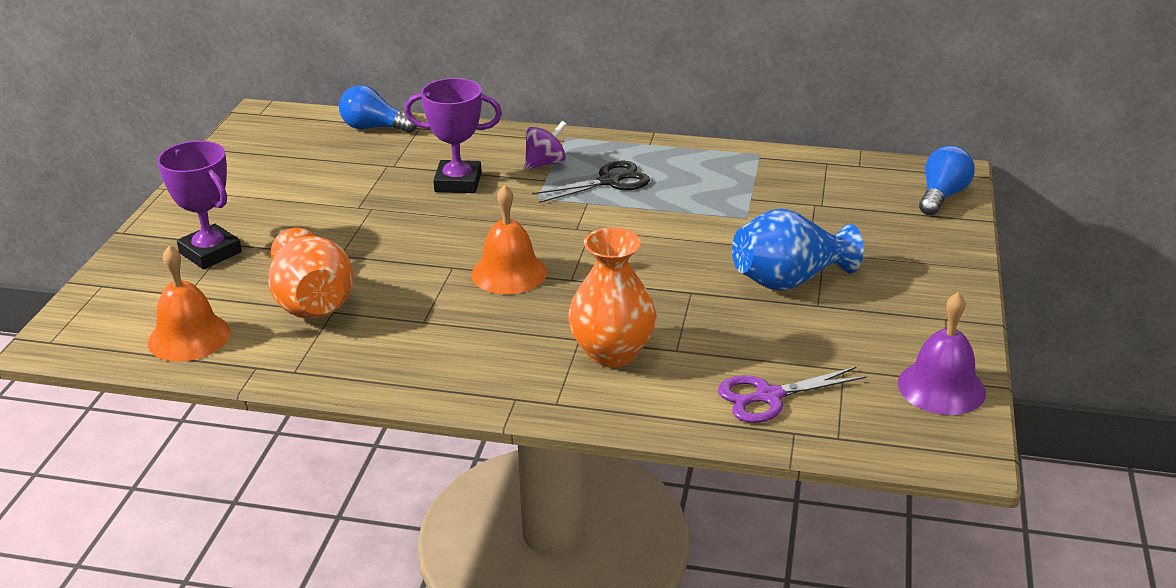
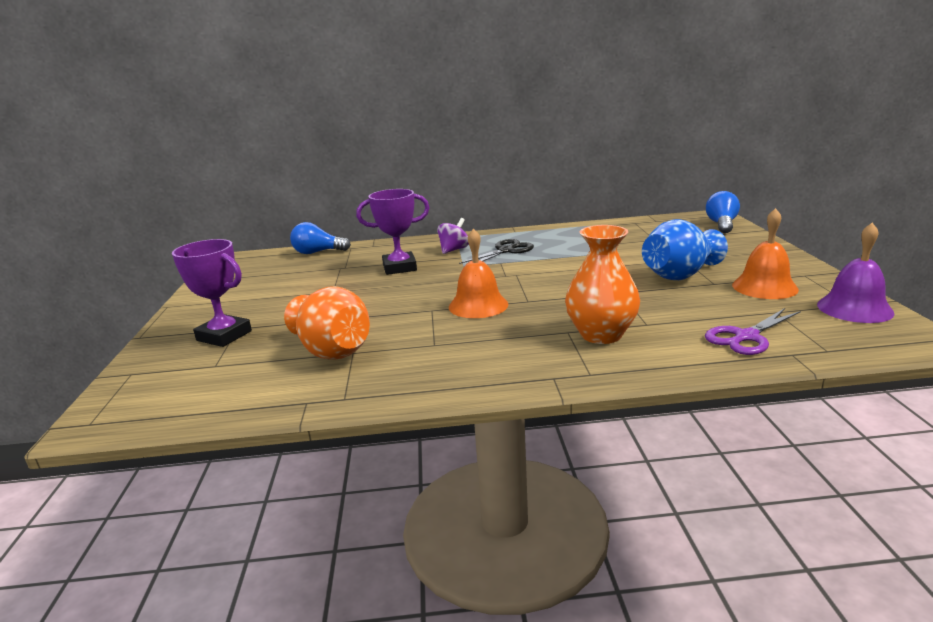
camera: 15 degrees left, 10 degrees down
orange bell [148,245,231,362] -> orange bell moved to [732,208,799,299]

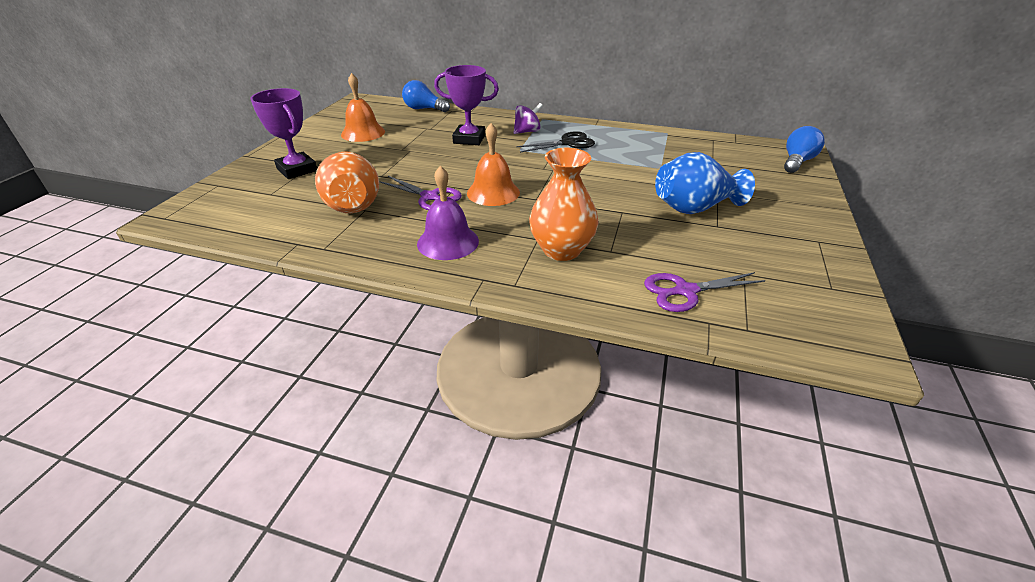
camera: 20 degrees right, 15 degrees up
orange bell [732,208,799,299] -> orange bell moved to [341,73,385,142]
purple bell [817,223,895,323] -> purple bell moved to [417,166,479,260]
none -> purple scissors [379,176,462,210]

